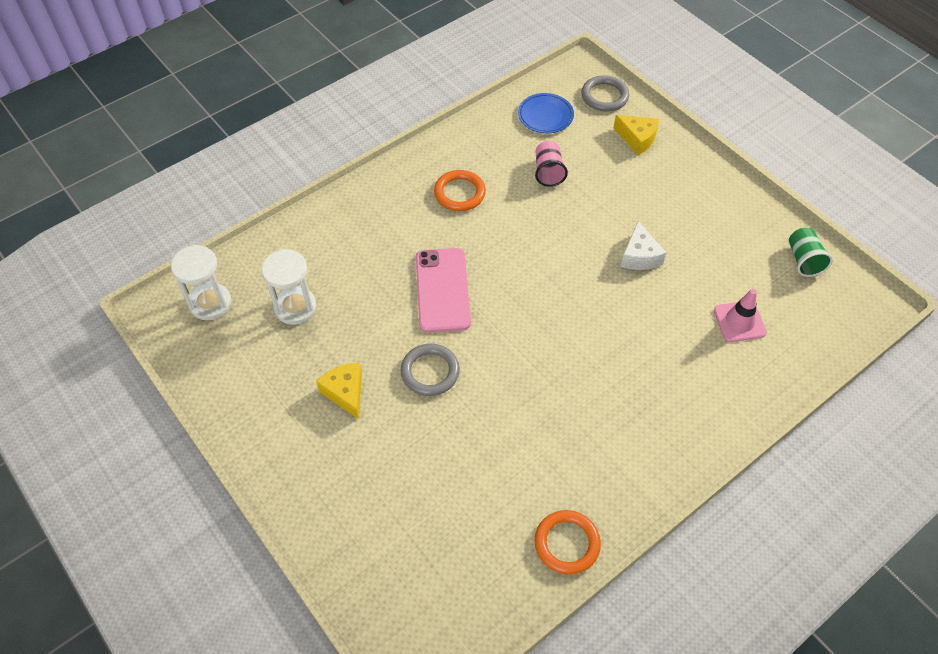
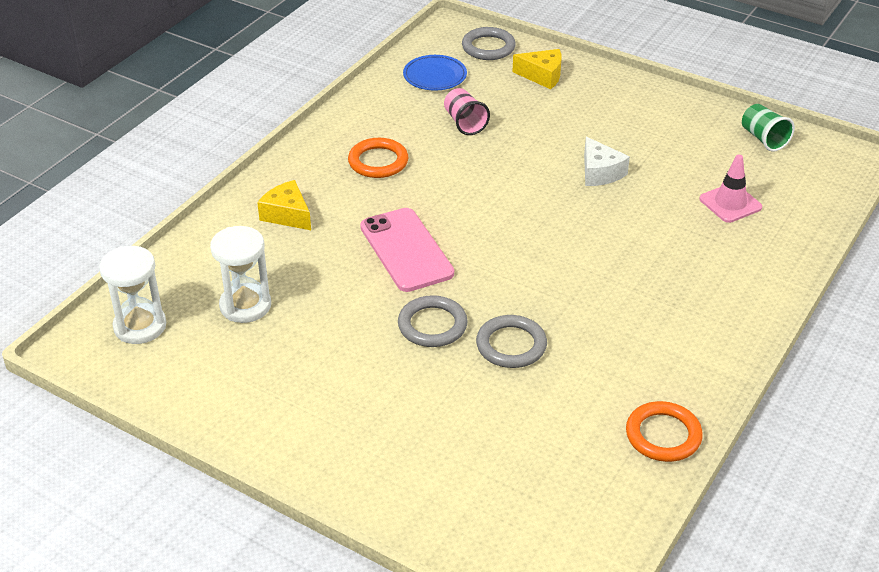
camera: 20 degrees left, 15 degrees down
yellow cheese [316,363,362,419] -> yellow cheese moved to [257,180,311,230]
none -> grey ring [476,315,547,368]

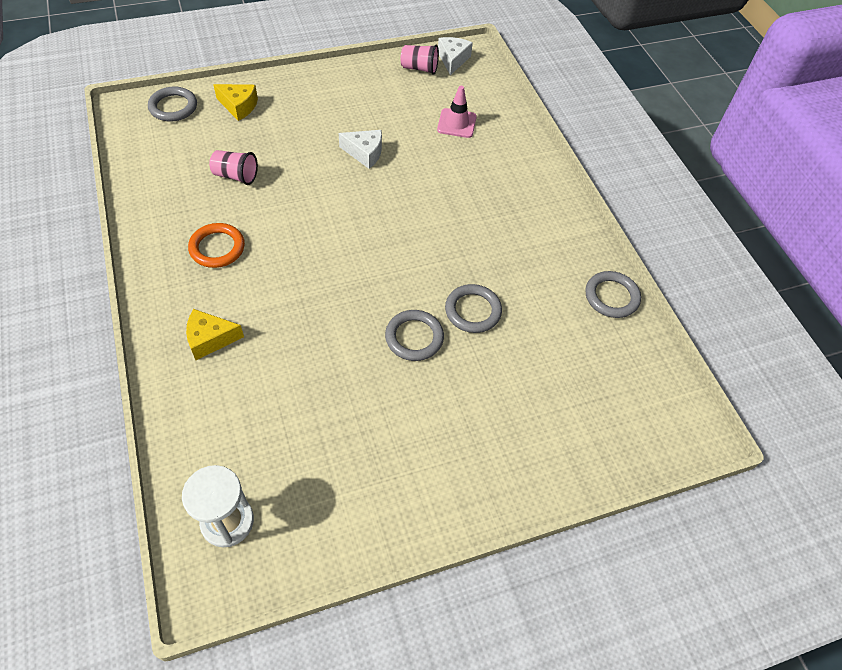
camera: 55 degrees left, 15 degrees up
white hourglass [210,226,271,323] -> none
pink phone [360,208,454,292] -> none
blue plate [403,55,467,91] -> none
yellow cheese [513,49,562,89] -> yellow cheese turned 60 degrees clockwise [213,84,258,121]
orange ring [626,401,703,462] -> grey ring [585,271,641,318]
green cup [742,104,795,152] -> pink cup [401,45,439,75]
none -> white cheese [438,37,473,75]

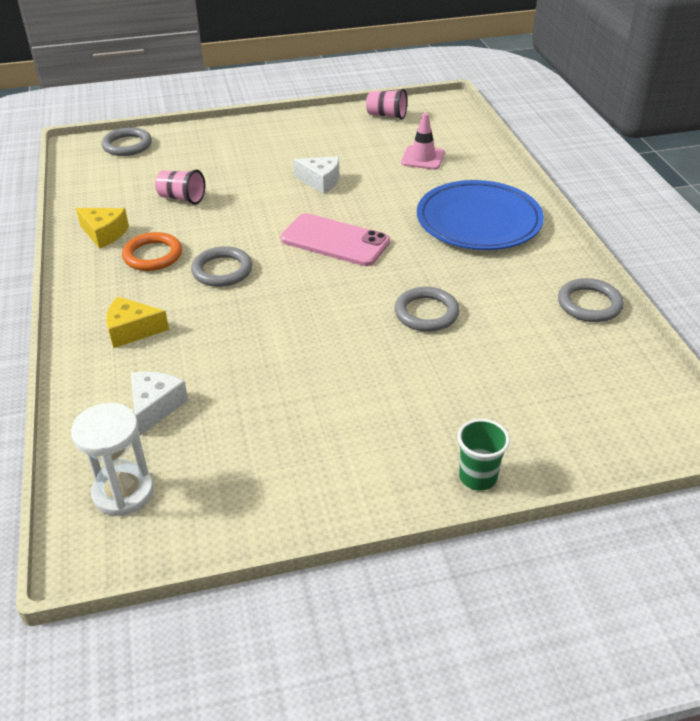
camera: 10 degrees right, 15 degrees down
yellow cheese [213,84,258,121] -> yellow cheese moved to [76,208,129,249]
grey ring [385,310,444,361] -> grey ring moved to [191,246,252,287]
white cheese [438,37,473,75] -> white cheese moved to [131,372,188,436]
none -> pink phone [280,213,390,266]
none -> blue plate [417,180,544,250]
none -> green cup [457,419,510,490]

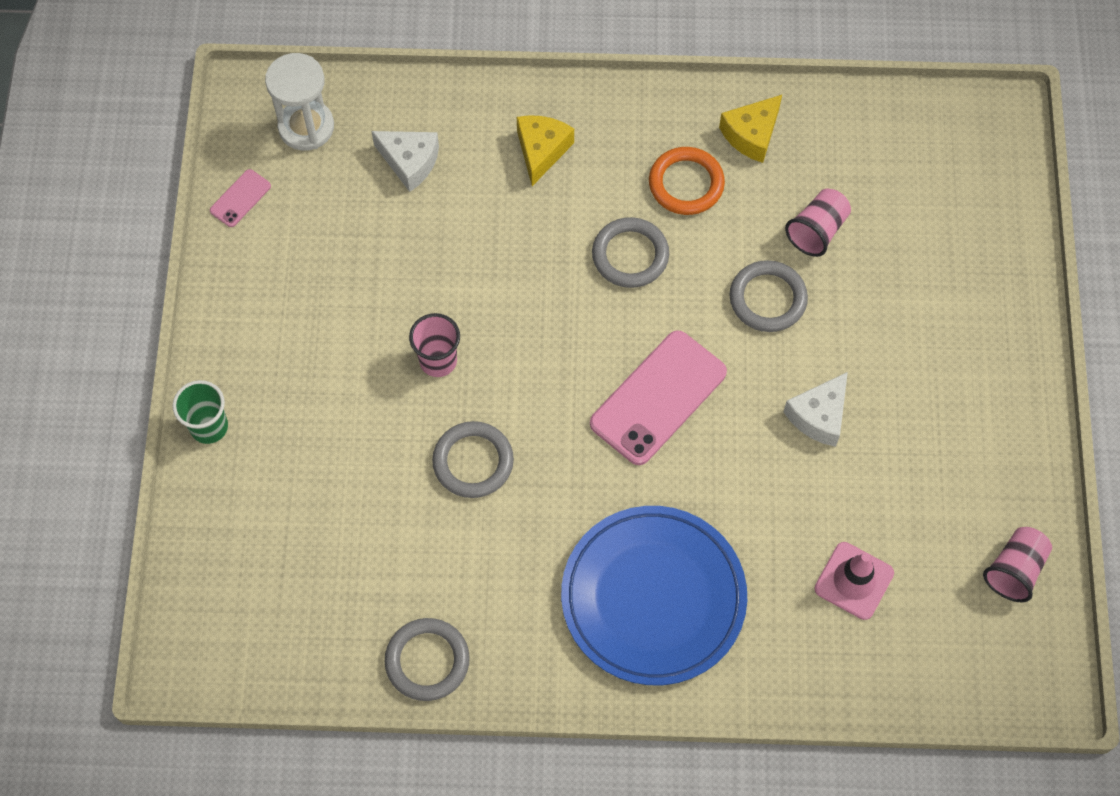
camera: 105 degrees right, 25 degrees up
grey ring [101,127,152,156] -> grey ring moved to [729,260,808,332]
none -> pink phone [210,169,271,227]
none -> pink cup [409,313,460,377]

